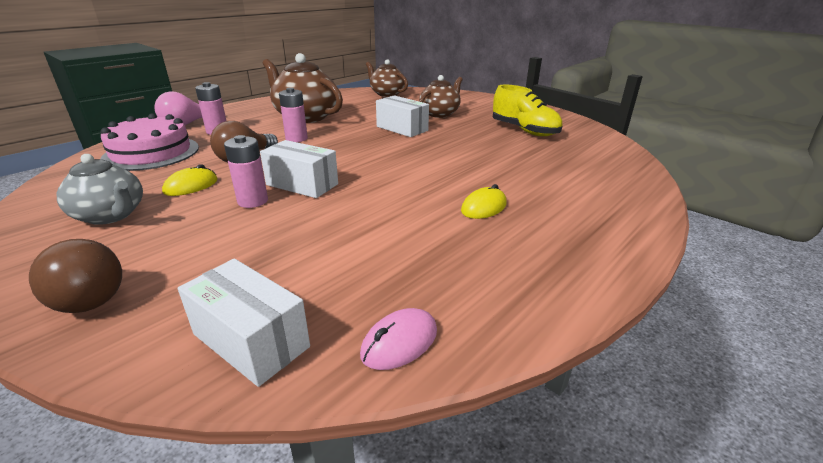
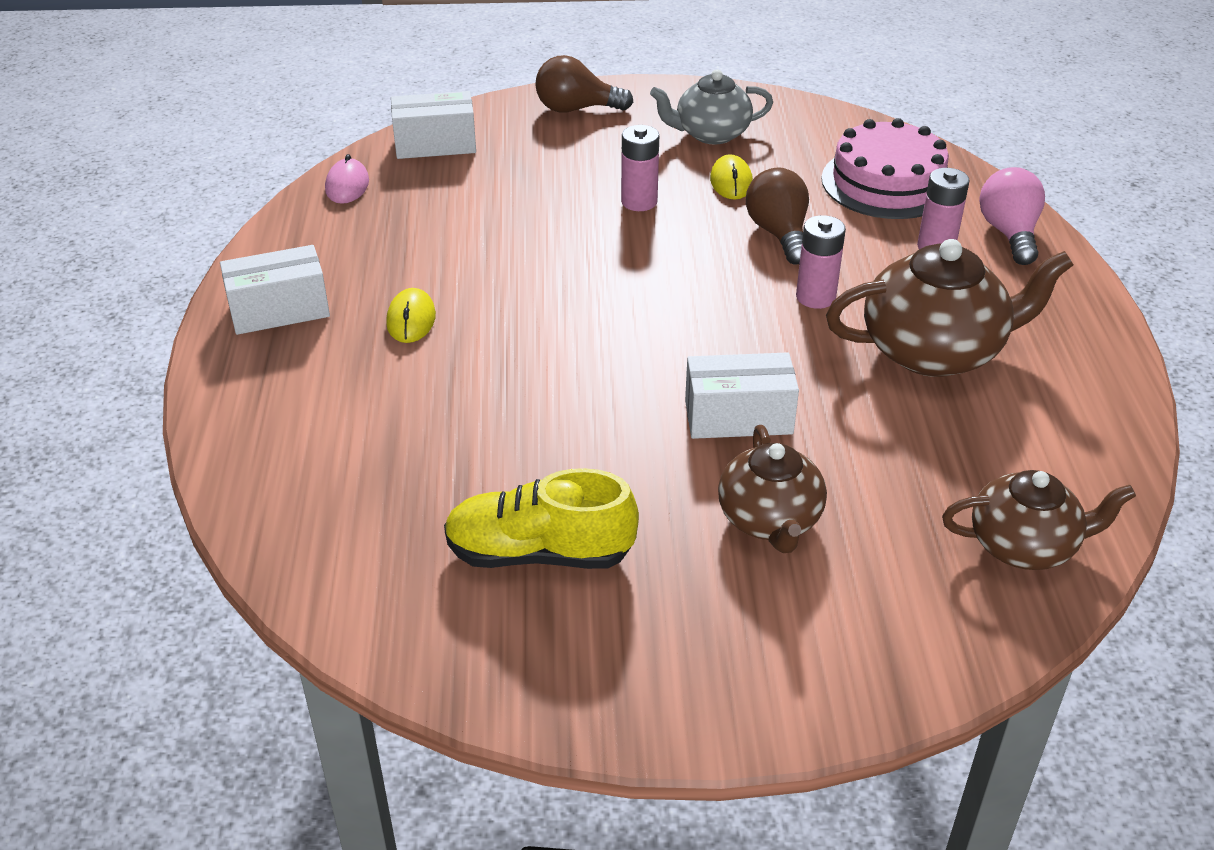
camera: 135 degrees right, 10 degrees up
white box [260,140,338,198] -> white box moved to [220,245,330,335]

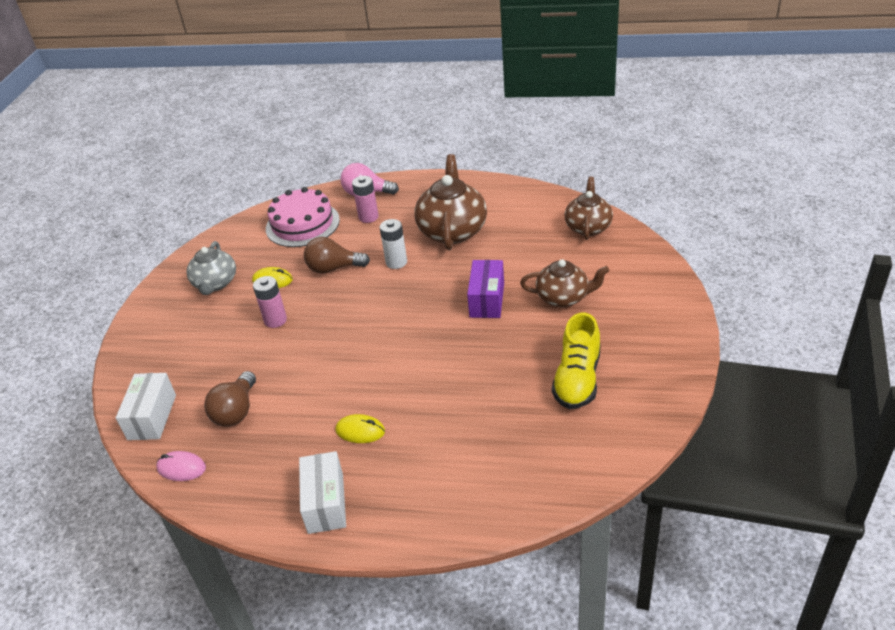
camera: 75 degrees left, 0 degrees up
brown light bulb [535,55,633,113] -> brown light bulb moved to [204,371,256,426]
white box [685,352,799,439] -> purple box [467,260,504,318]
pink battery [796,215,846,309] -> white battery [380,219,407,269]

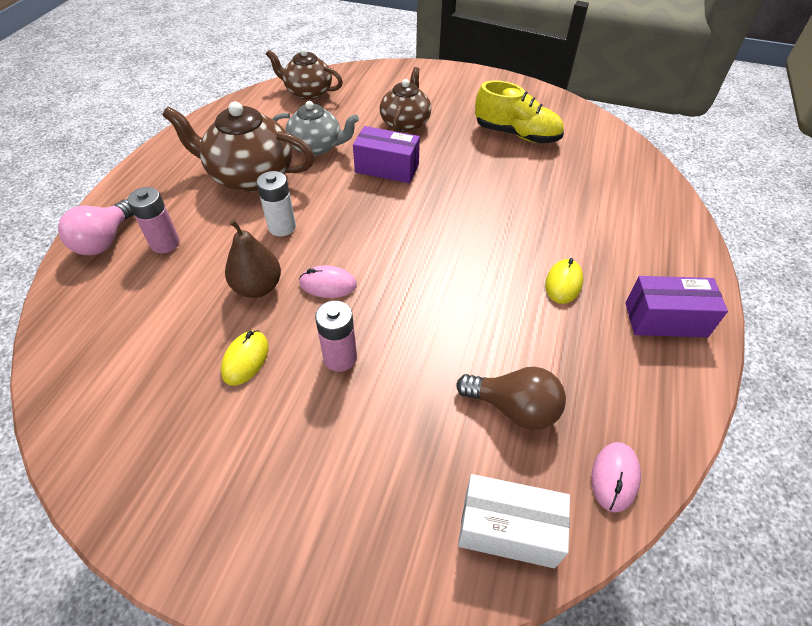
camera: 85 degrees left, 10 degrees up
grey teapot [186,241,236,295] -> grey teapot moved to [272,101,359,156]
pink cake [266,187,340,247] -> none
white box [299,451,346,534] -> purple box [625,276,728,337]
brown light bulb [304,237,370,274] -> brown pear [225,220,281,298]
none -> pink mouse [299,265,357,298]

